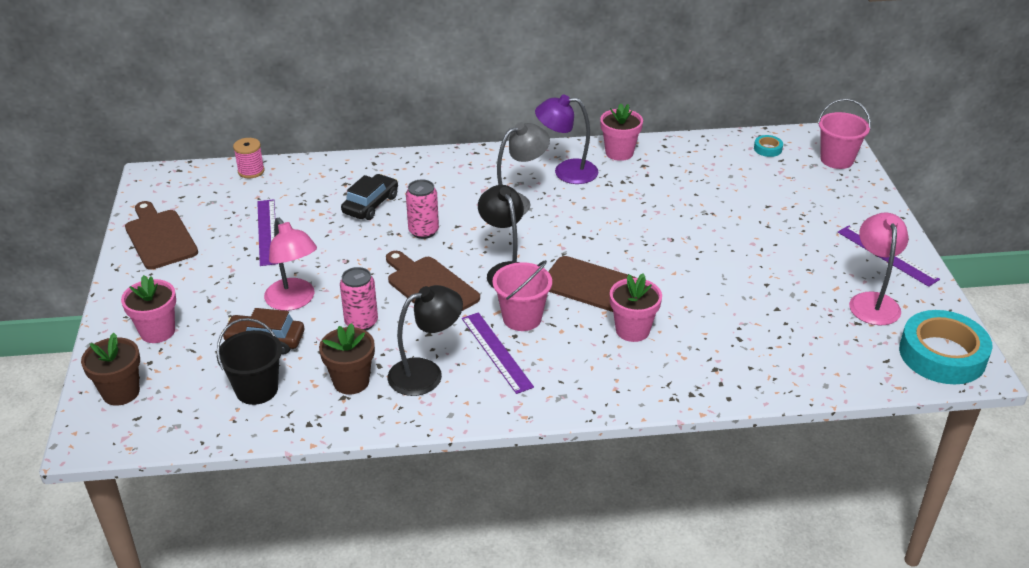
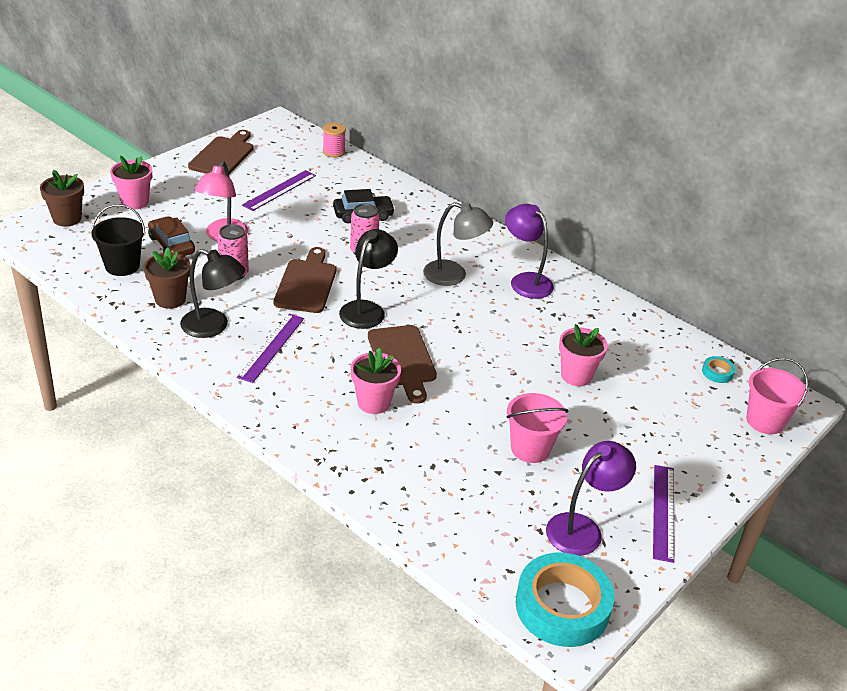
camera: 45 degrees right, 0 degrees up
pink bucket [492,260,552,331] -> pink bucket moved to [506,393,569,463]
pink flower pot [600,104,643,161] -> pink flower pot moved to [559,324,608,386]
pink lamp [849,212,908,325] -> purple lamp [546,441,636,556]

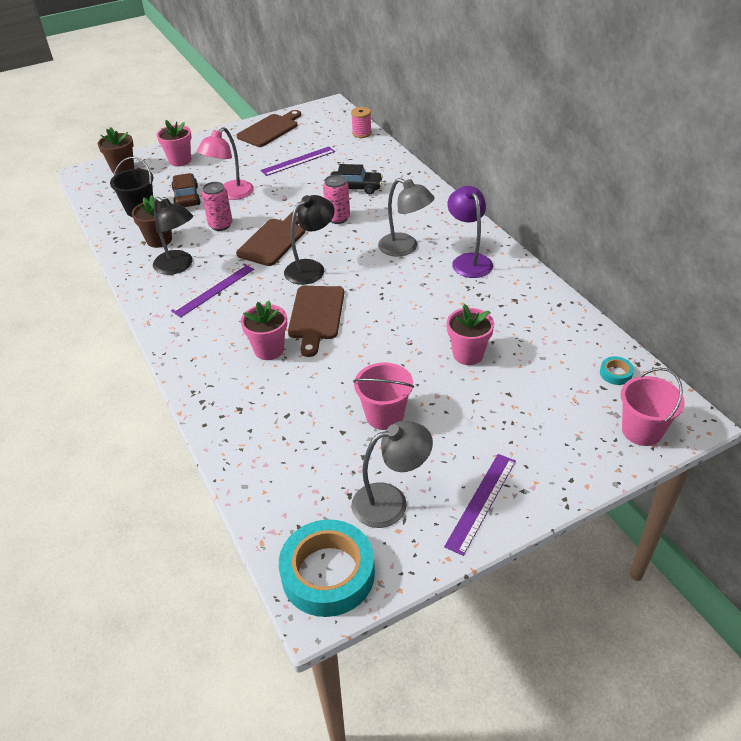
camera: 25 degrees right, 5 degrees up
purple lamp [546,441,636,556] -> grey lamp [351,421,433,528]

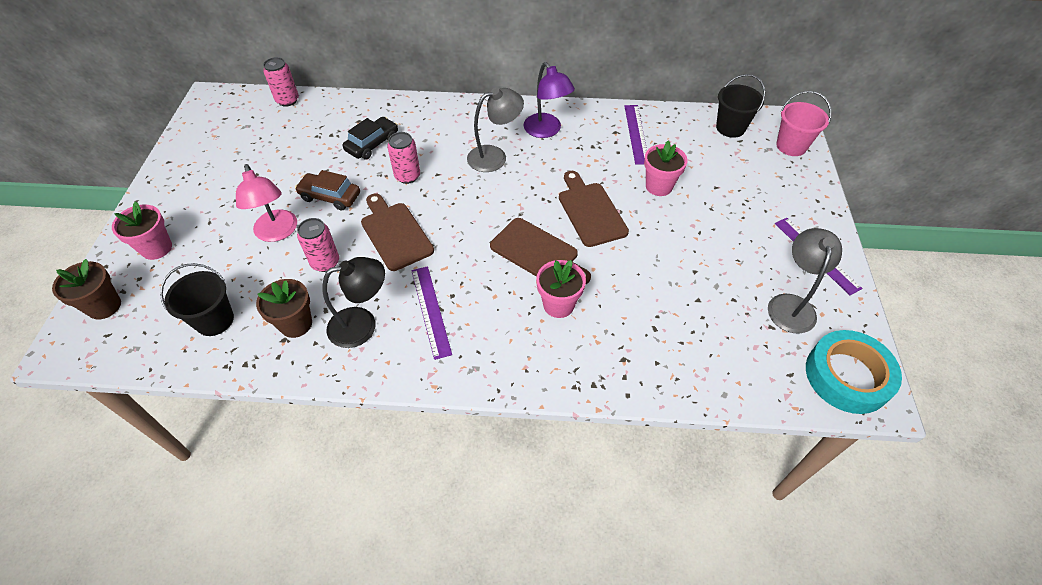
camera: 60 degrees left, 10 degrees up
brown car [171,173,201,207] -> brown car moved to [295,170,360,211]
brown cutting board [236,110,301,147] -> brown cutting board moved to [559,171,629,247]
purple ruler [260,147,335,176] -> purple ruler moved to [624,105,647,165]
black lamp [284,195,335,285] -> none
pink spool [351,107,372,138] -> pink can [263,57,299,107]
pink bucket [353,363,414,430] -> none
purple lamp [447,186,493,278] -> purple lamp turned 135 degrees counterclockwise [524,62,575,138]
turquoise tape [600,356,634,385] -> black bucket [716,74,765,138]

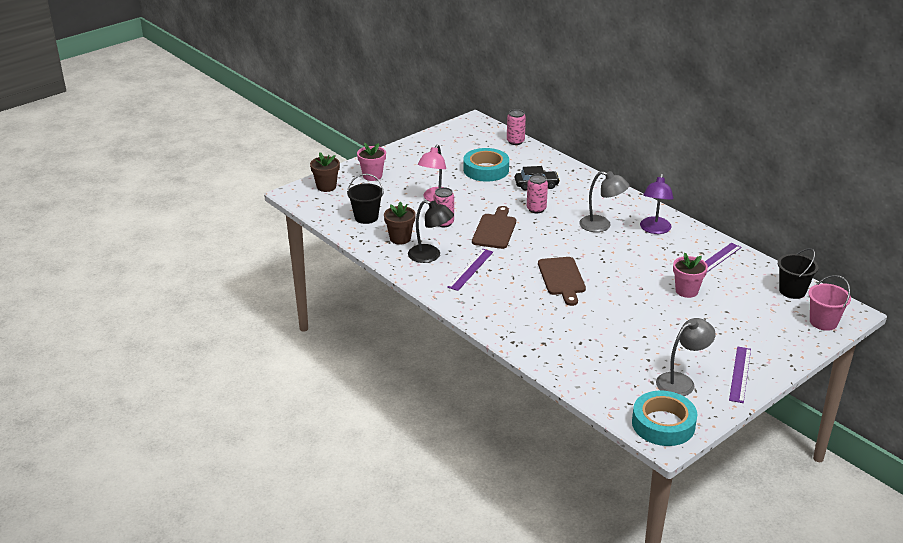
camera: 45 degrees right, 20 degrees down
brown car [295,170,360,211] -> none
pink flower pot [536,260,586,318] -> none
brown cutting board [559,171,629,247] -> none
none -> turquoise tape [463,148,509,182]

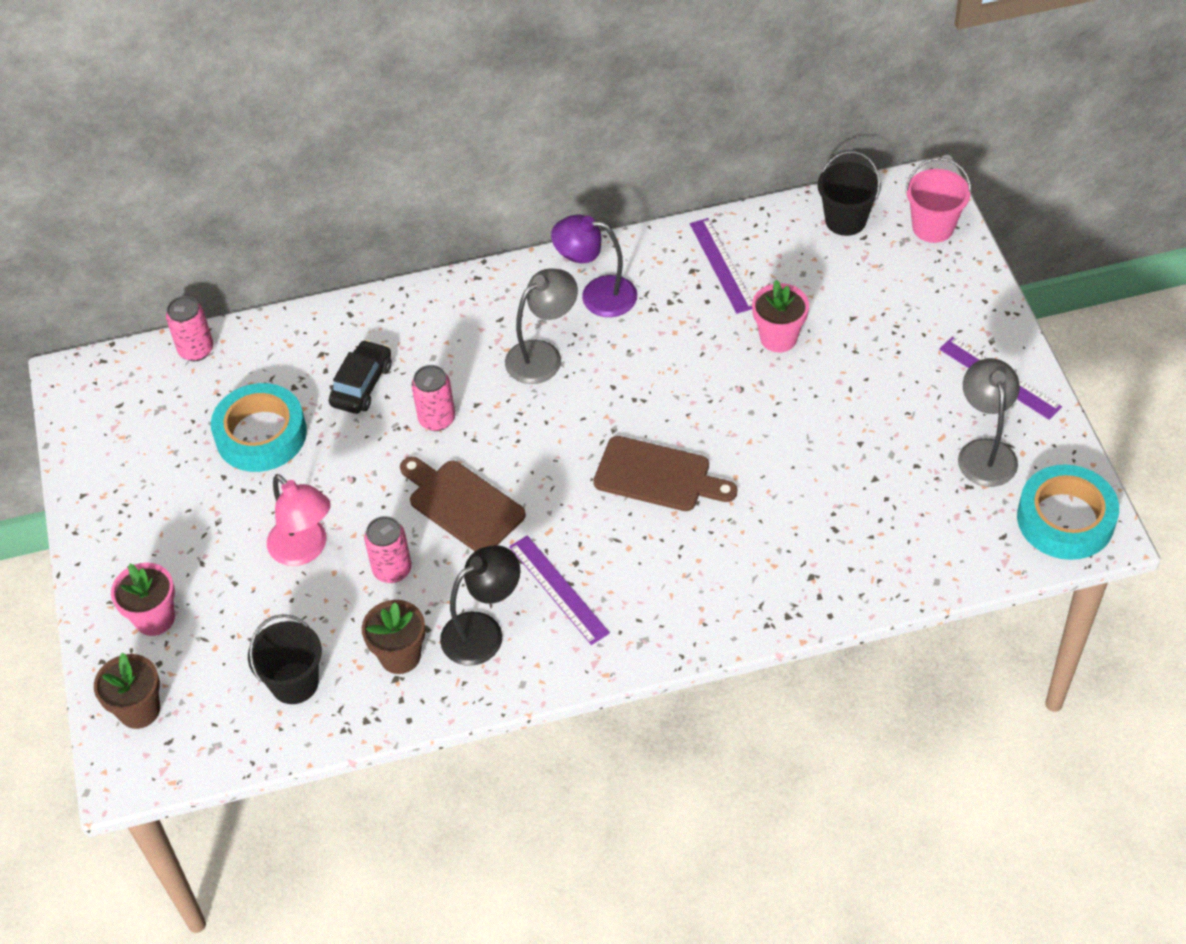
camera: 60 degrees left, 20 degrees up
purple lamp [640,174,674,234] -> purple lamp turned 150 degrees clockwise [551,214,637,317]

